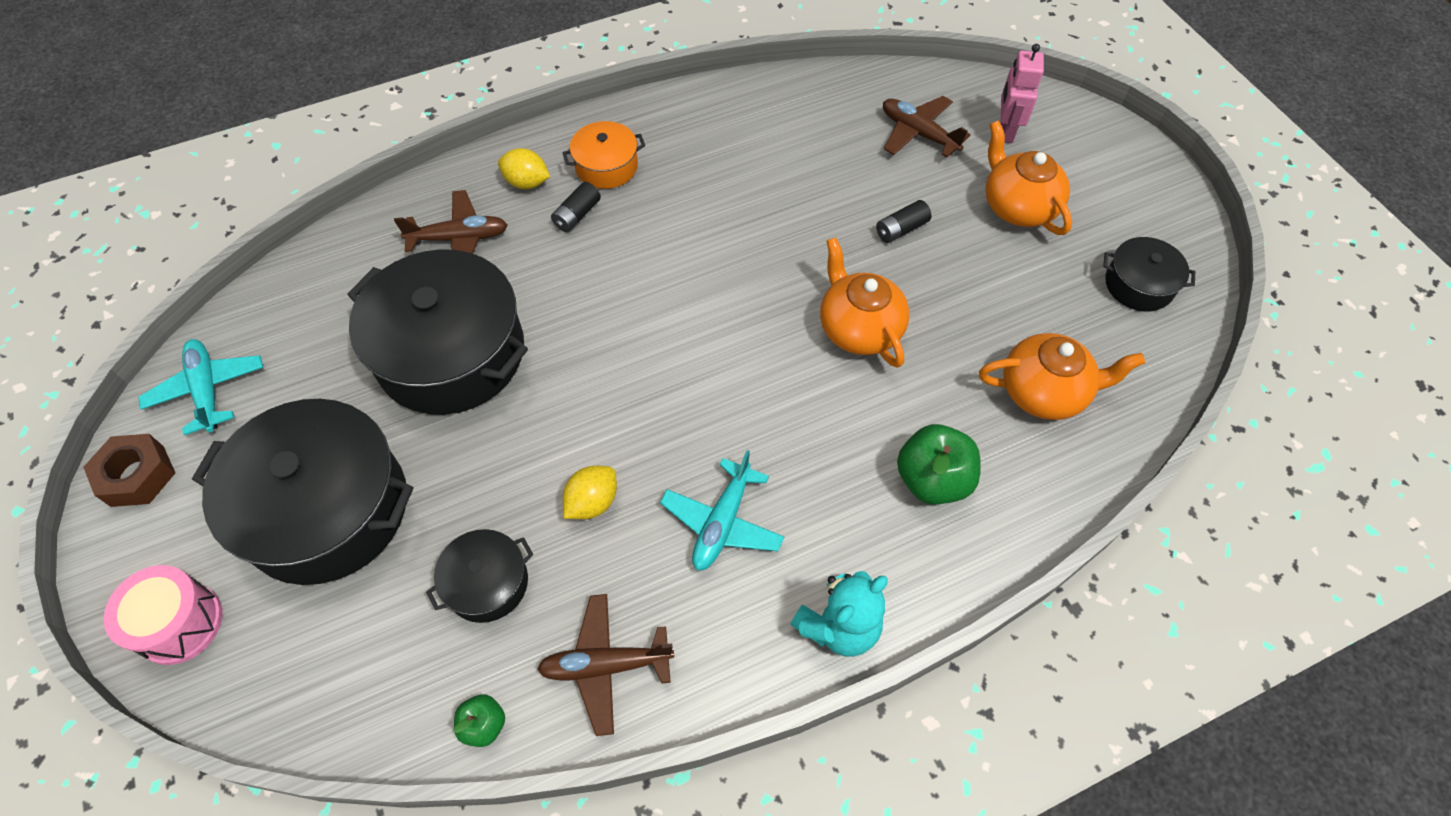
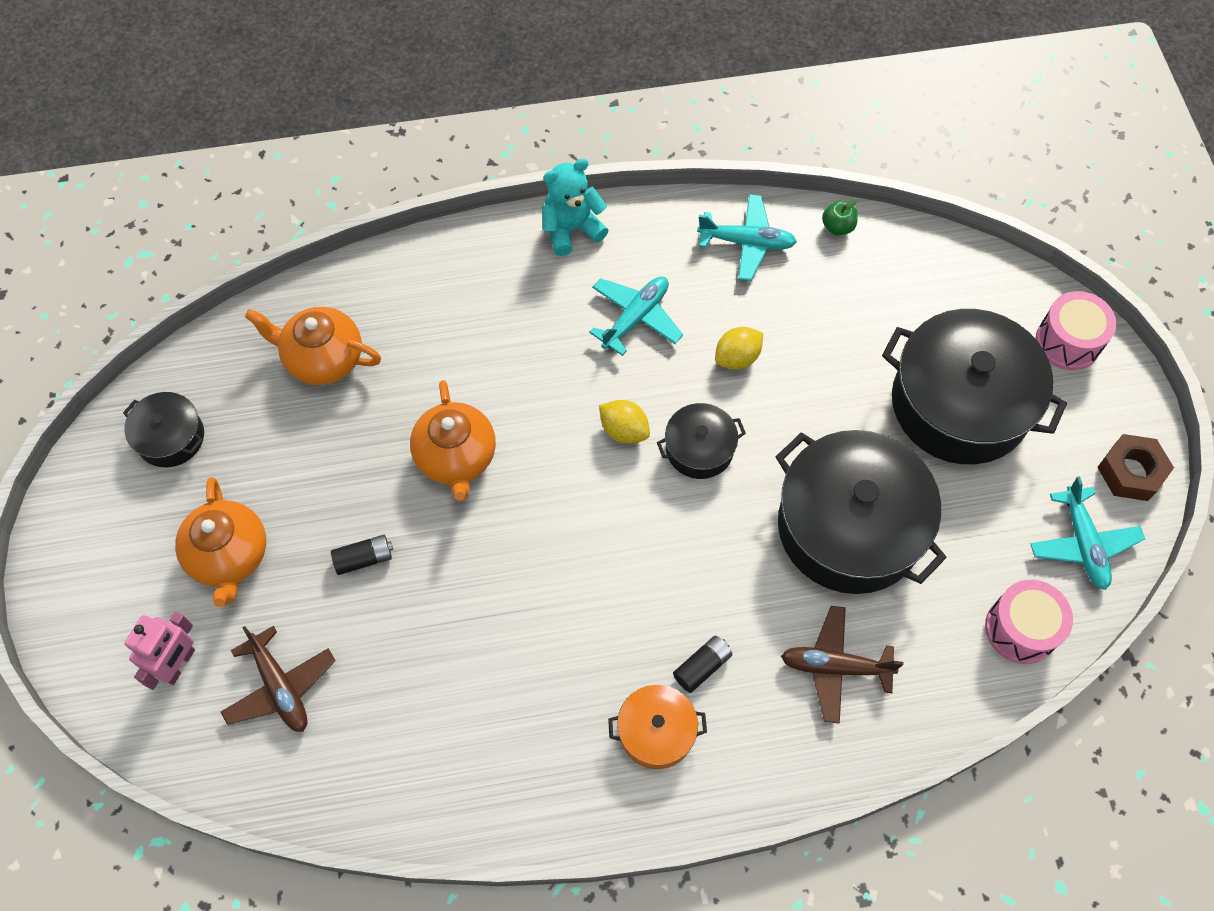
camera: 165 degrees left, 5 degrees up
black pot [426,529,533,623] -> black pot moved to [657,403,746,479]
yellow lemon [498,148,550,189] -> yellow lemon moved to [599,400,650,444]
brown plane [537,594,674,736] -> turquoise plane [697,194,797,281]
green apple [897,424,981,504] -> none
none -> pink drum [985,580,1073,664]

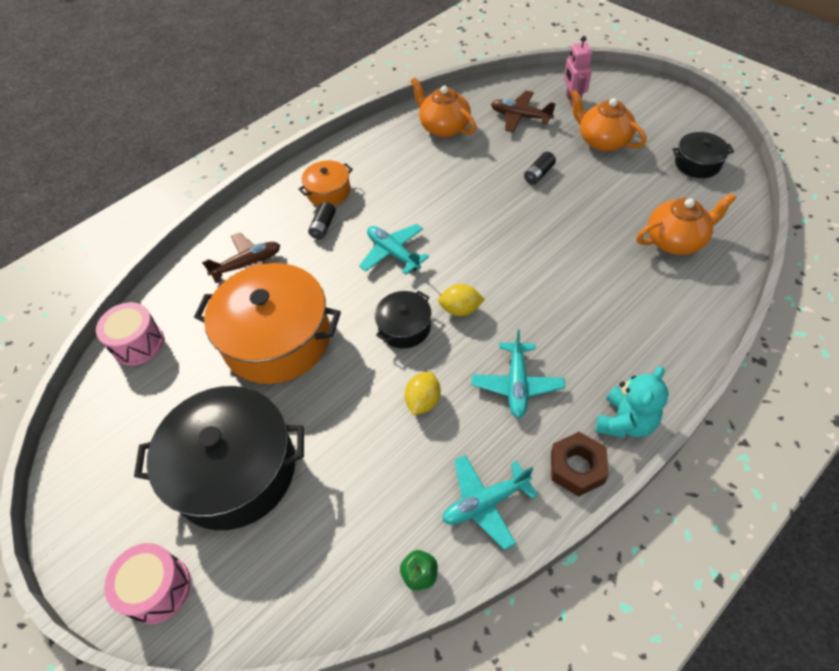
camera: 150 degrees right, 10 degrees down
orange teapot [410,380,496,501] -> orange teapot moved to [411,77,476,138]
black pot [776,430,947,594] -> orange pot [194,263,341,384]
turquoise plane [1031,476,1145,590] -> turquoise plane moved to [359,224,429,275]
brown nut [1097,434,1174,501] -> brown nut moved to [551,432,609,497]

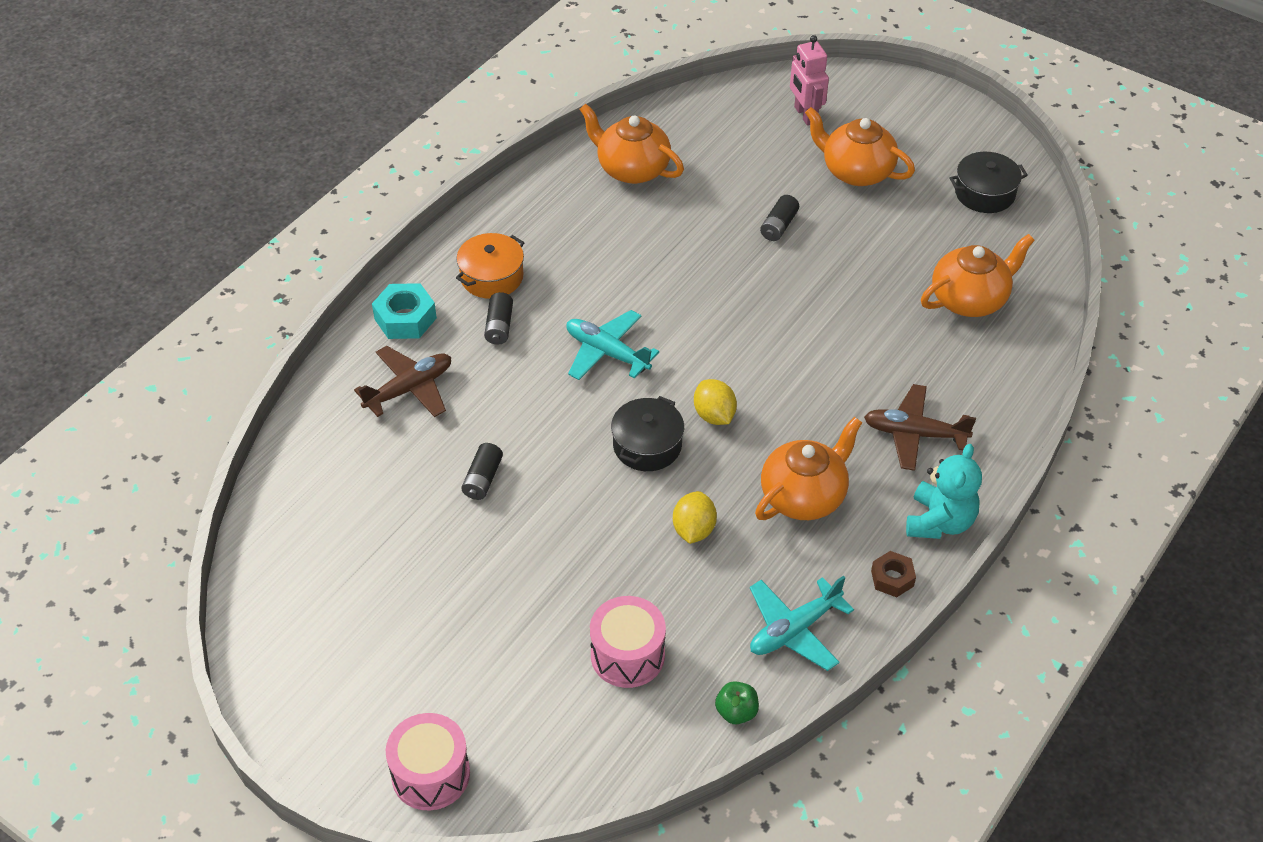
camera: 15 degrees left, 5 degrees down
pink drum [96,302,164,366] -> pink drum moved to [590,596,666,688]
black pot [134,386,304,530] -> none
orange pot [194,263,341,384] -> black battery [461,443,503,500]
yellow lemon [438,284,485,316] -> yellow lemon turned 75 degrees clockwise [694,379,737,425]
turquoise plane [472,329,565,418] -> orange teapot [755,417,862,520]
brown plane [491,91,556,132] -> brown plane moved to [864,384,976,471]
brown nut [551,432,609,497] -> brown nut [871,551,916,597], size x0.64
none -> turquoise nut [372,283,437,339]

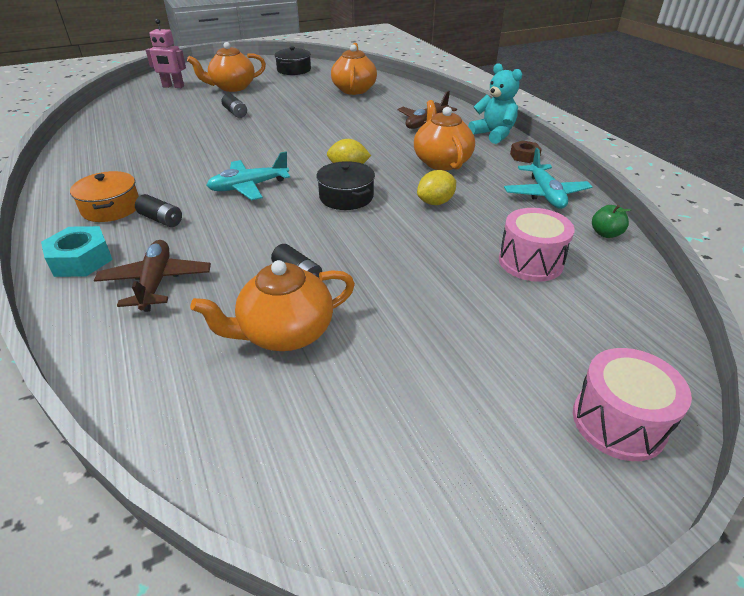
camera: 60 degrees left, 10 degrees down
orange teapot [579,103,684,184] -> orange teapot moved to [190,260,355,351]
yellow lemon [673,491,717,544] -> yellow lemon turned 75 degrees counterclockwise [417,170,456,205]

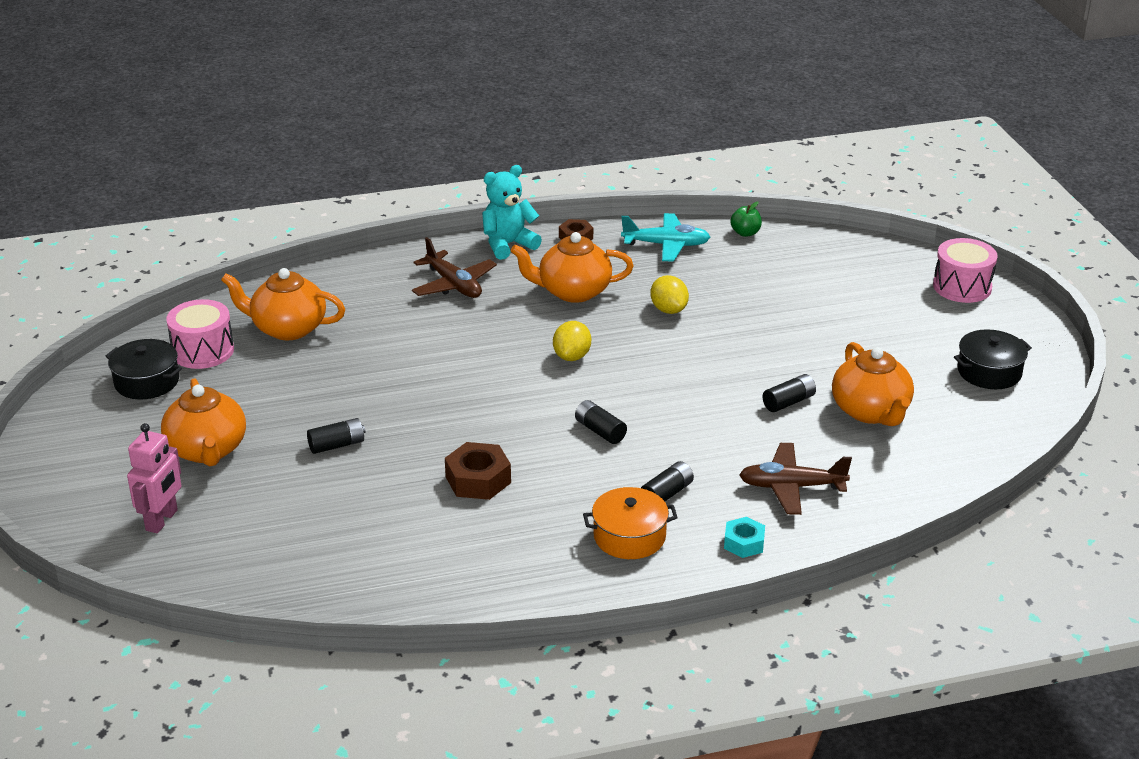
camera: 80 degrees left, 5 degrees down
turquoise nut [41,226,113,277] -> turquoise nut [724,517,765,558], size x0.64
turquoise plane [206,152,290,200] -> black battery [575,400,627,444]
black pot [316,161,375,210] -> black pot moved to [954,329,1032,389]
pink drum [499,208,575,282] -> pink drum moved to [166,299,234,369]
none -> brown nut [445,442,511,500]

